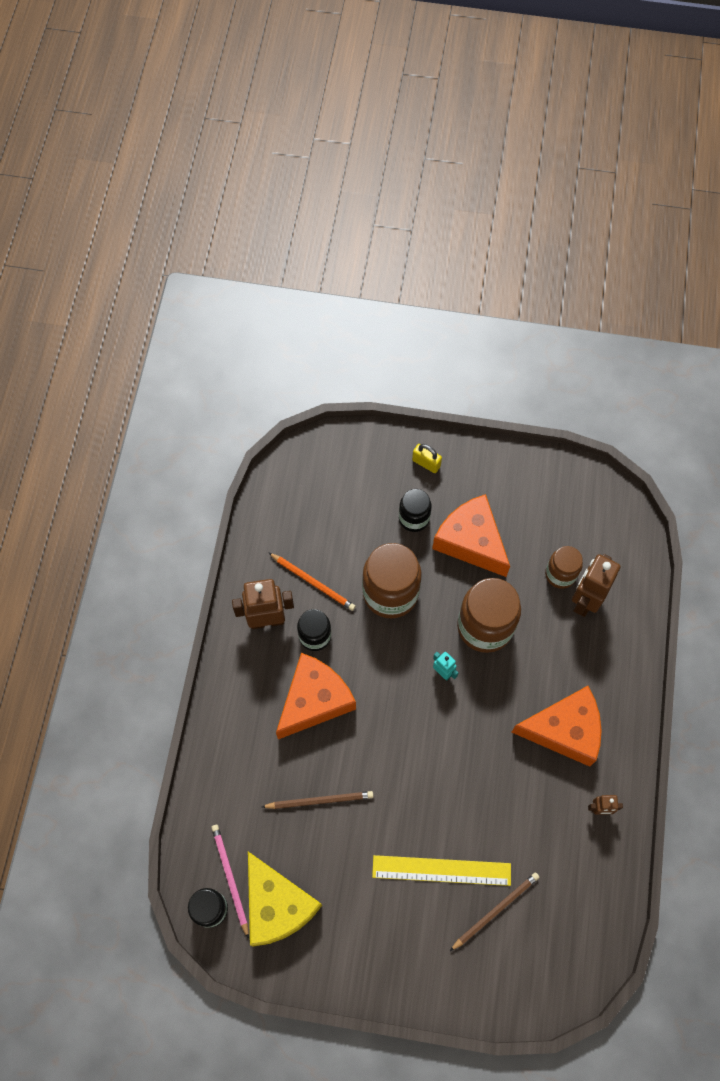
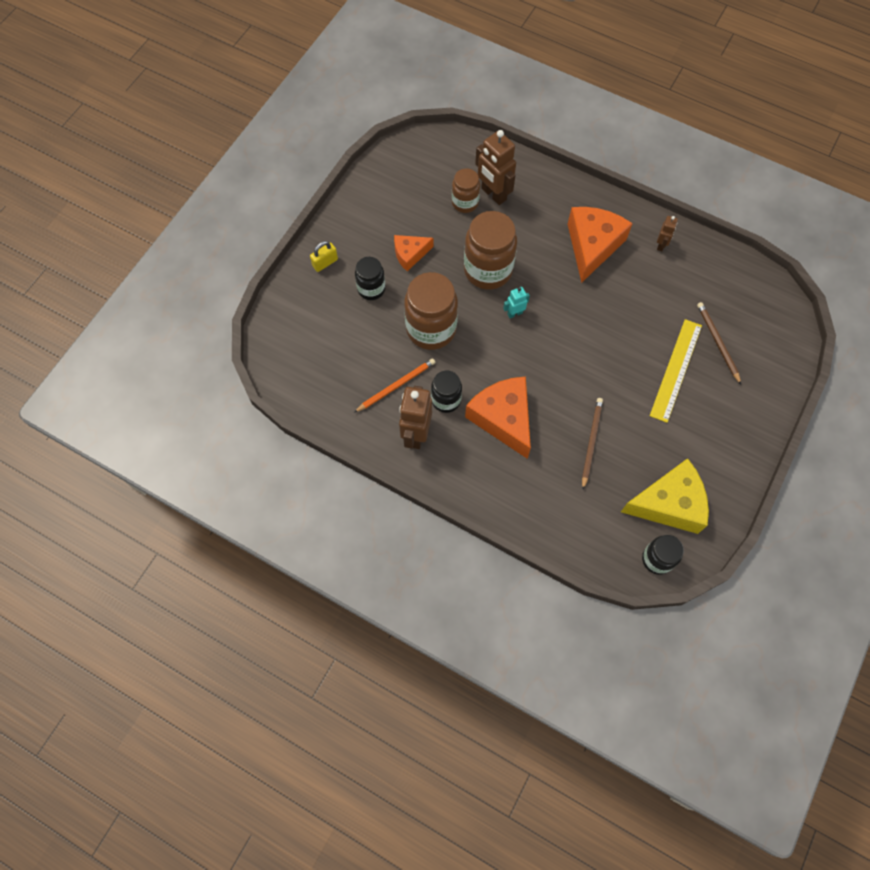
camera: 70 degrees left, 0 degrees up
pink pencil [211,825,249,939] -> none
orange cheese [432,494,510,577] -> orange cheese [394,235,434,271], size x0.56

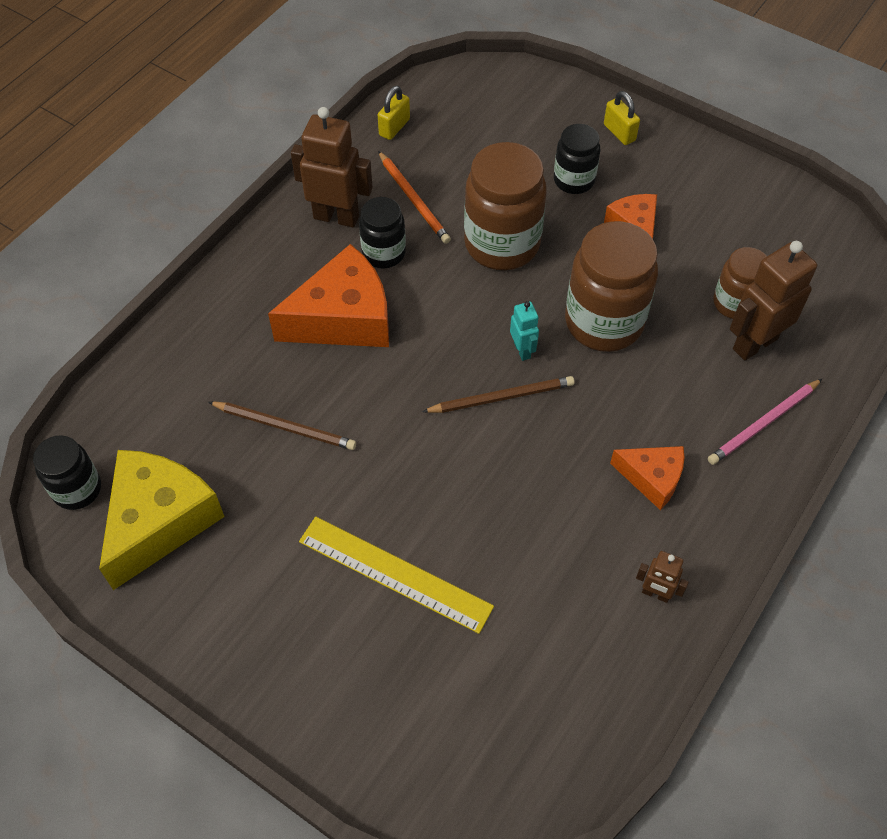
camera: 95 degrees right, 10 degrees down
orange cheese [568,207,633,283] -> orange cheese [610,446,685,510], size x0.56
yellow cheese [621,458,709,534] -> yellow cheese turned 150 degrees counterclockwise [99,450,225,590]
brown pencil [697,302,741,384] -> brown pencil moved to [422,376,575,413]
none -> yellow padlock [378,86,410,140]
none -> pink pencil [708,379,822,465]

